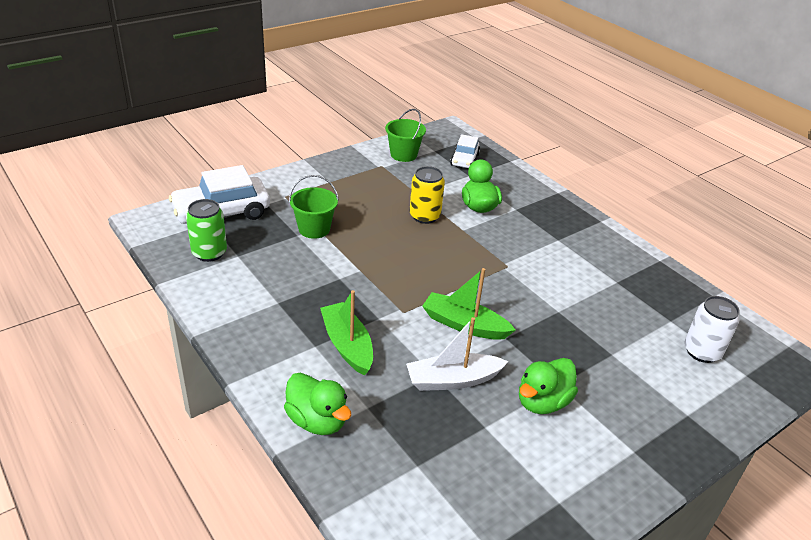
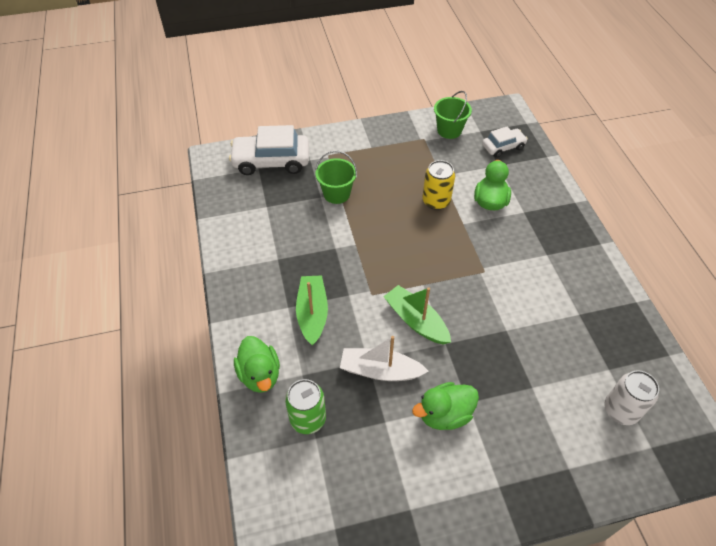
camera: 25 degrees right, 15 degrees up
green can [186,199,227,262] -> green can moved to [285,379,326,434]
white car [450,134,480,168] -> white car turned 150 degrees counterclockwise [482,126,528,158]

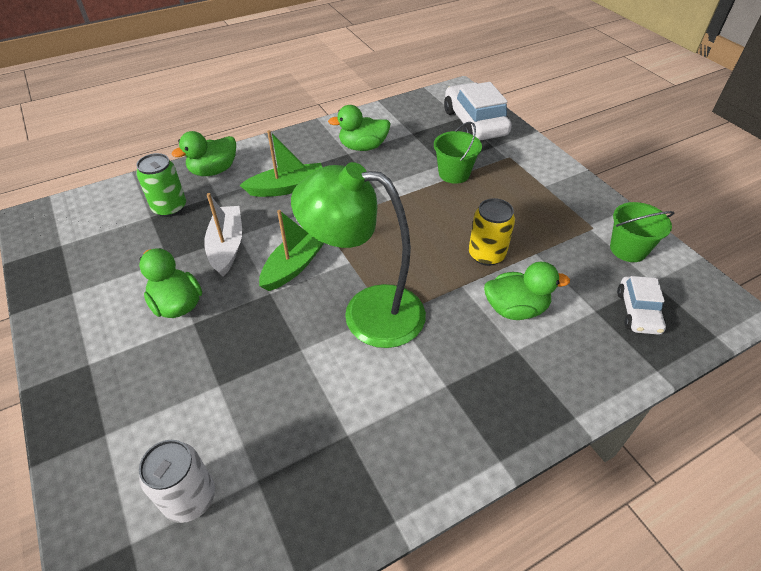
camera: 75 degrees right, 5 degrees down
white car [482,126,528,158] -> white car turned 45 degrees clockwise [617,276,666,335]
none -> green lamp [291,162,426,348]
none -> green duck [328,105,390,151]

